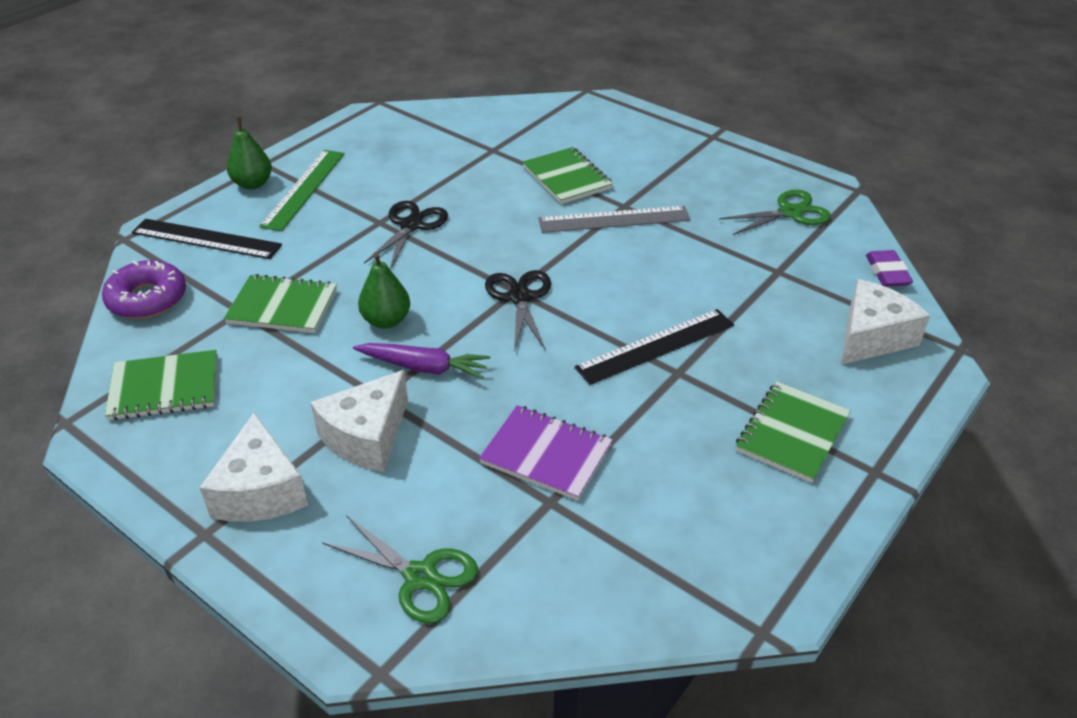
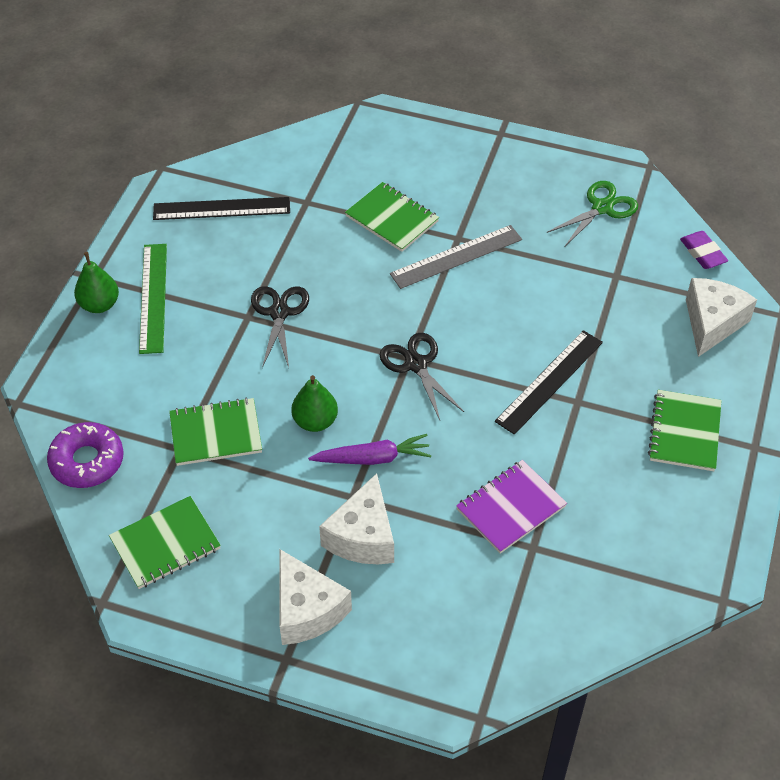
camera: 20 degrees left, 10 degrees up
black ruler [132,219,282,259] -> black ruler moved to [153,197,290,220]
green scissors [322,515,478,624] -> none
purple notebook [479,405,612,501] -> purple notebook turned 45 degrees counterclockwise [456,460,567,554]

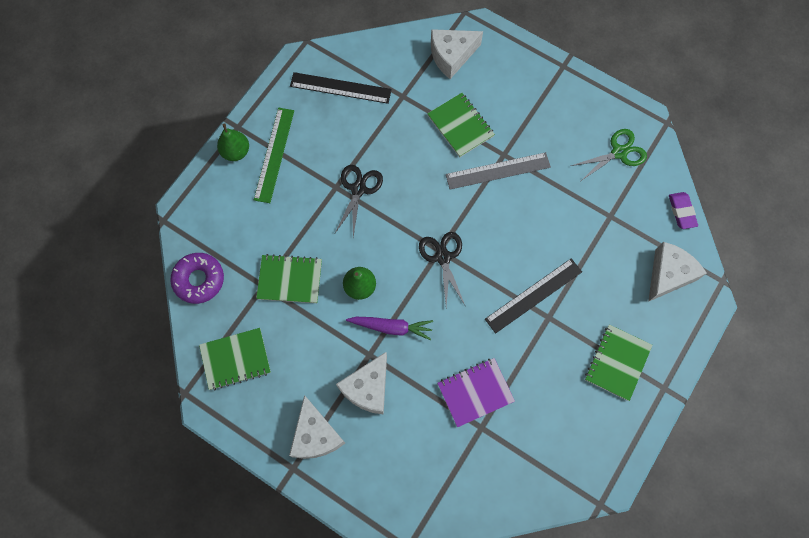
camera: 15 degrees right, 20 degrees up
none -> white cheese [431,29,483,79]

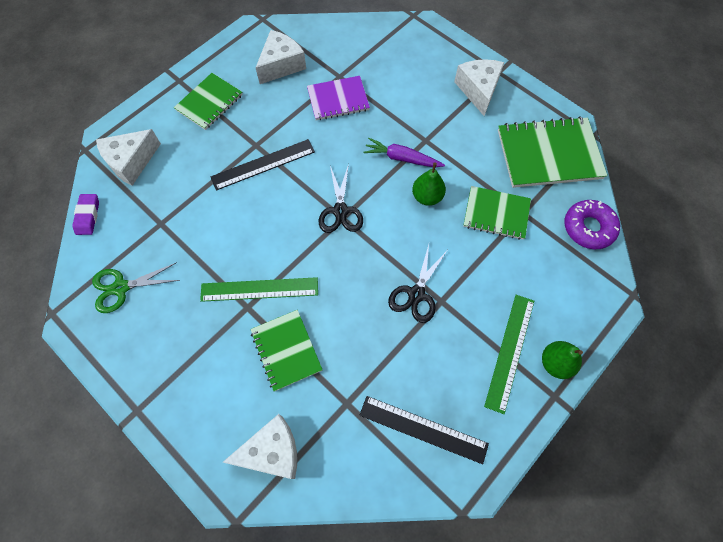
camera: 170 degrees left, 5 degrees down
green notebook [199,328,271,390] -> green notebook [498,116,607,188], size x1.60
white cheese [336,352,387,415] -> white cheese moved to [256,30,306,84]
grey ruler [446,152,551,189] -> green ruler [200,277,318,302]

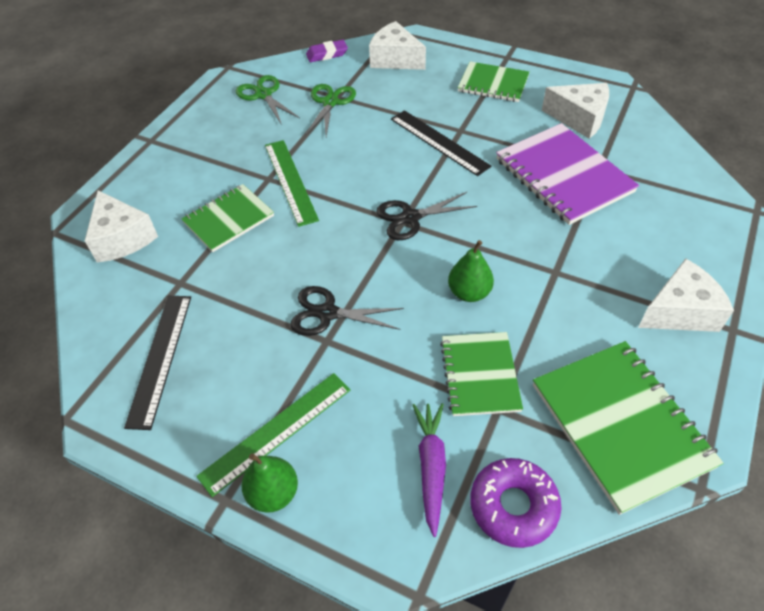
camera: 75 degrees right, 15 degrees down
purple notebook [307,76,370,120] -> purple notebook [496,123,639,225], size x1.60
purple carrot [363,138,445,167] -> purple carrot moved to [412,403,446,537]
green ruler [484,295,534,414] -> green ruler turned 45 degrees counterclockwise [196,373,350,497]
none -> green scissors [305,84,356,137]

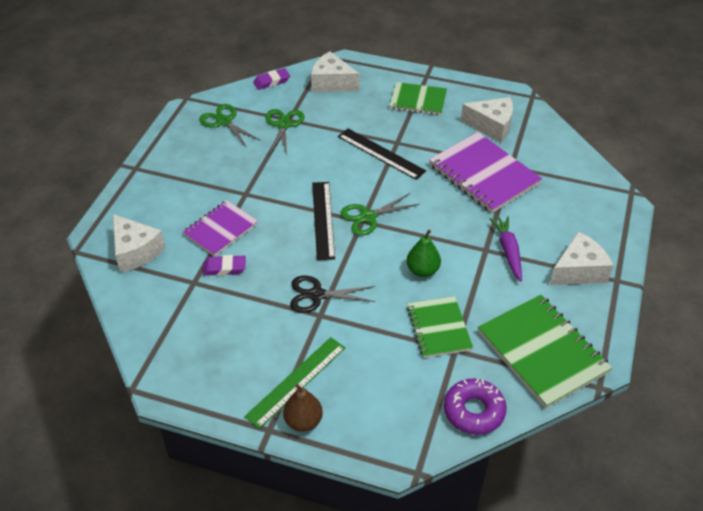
camera: 10 degrees left, 5 degrees down
black ruler [124,296,191,430] -> black ruler moved to [312,182,335,260]
green notebook [182,184,274,252] -> purple notebook [183,200,258,257]
green pear [242,453,298,513] -> brown pear [283,384,323,432]
green ruler [265,140,319,227] -> none
black scissors [376,192,477,240] -> green scissors [340,193,420,236]
purple carrot [412,403,446,537] -> purple carrot moved to [490,216,522,281]
none -> purple eraser [203,255,246,276]

